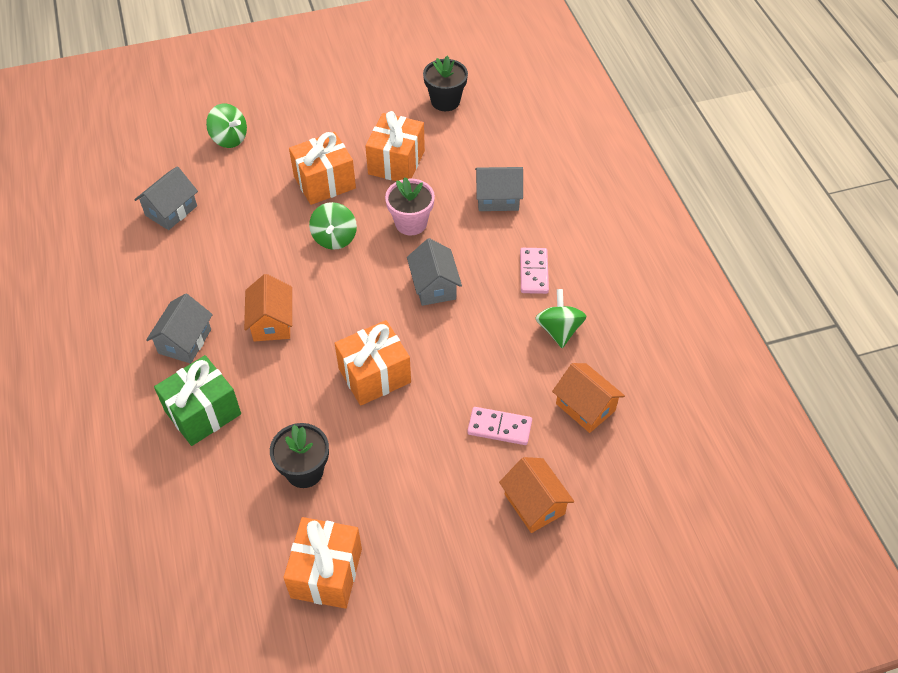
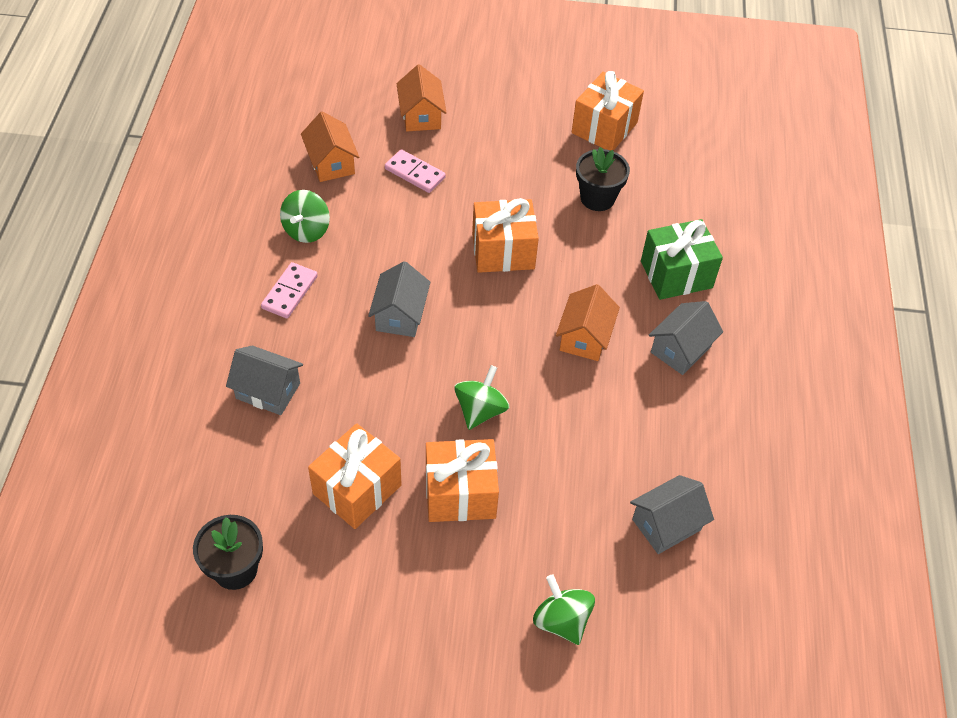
camera: 160 degrees left, 0 degrees up
pink flower pot [385,177,435,236] -> none

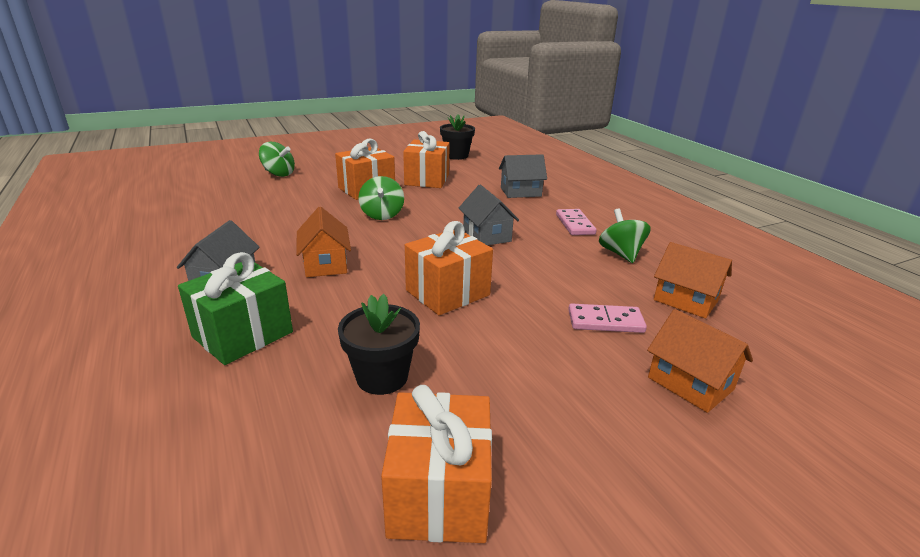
camera: 150 degrees right, 25 degrees down
grey house [630,475,714,554] -> none

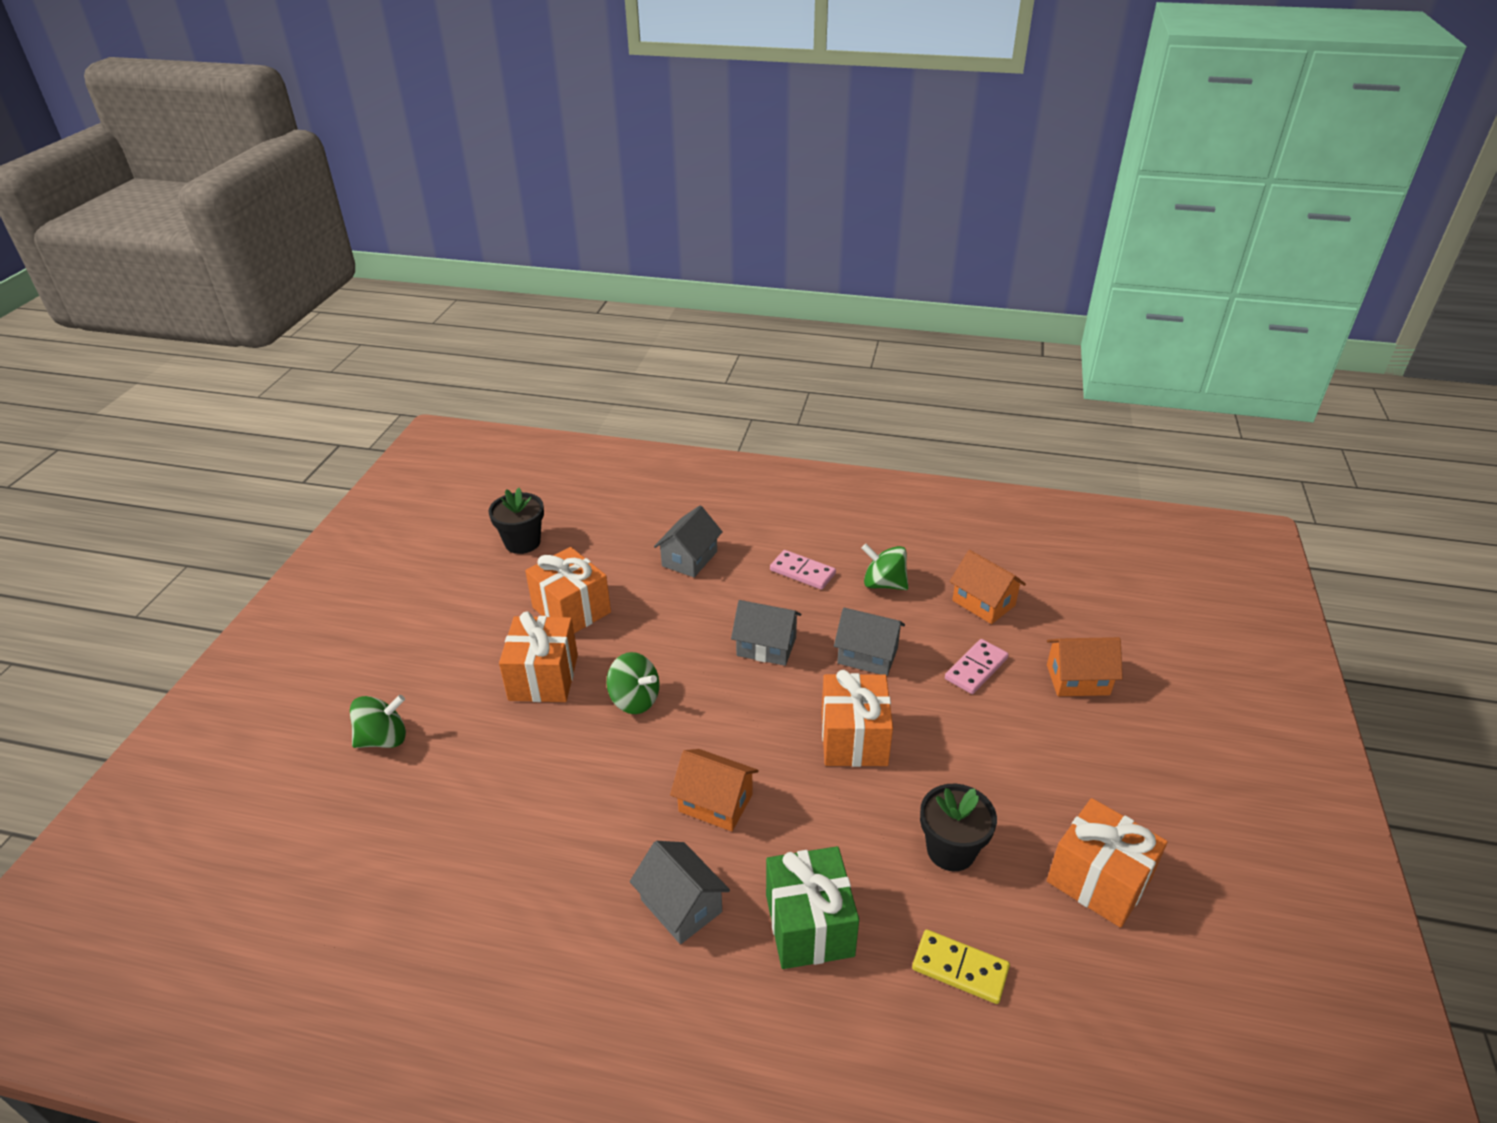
camera: 50 degrees left, 10 degrees up
orange house [654,242,732,318] -> orange house turned 60 degrees clockwise [950,550,1026,624]
none -> grey house [834,608,905,676]
none -> yellow domino [912,929,1010,1004]

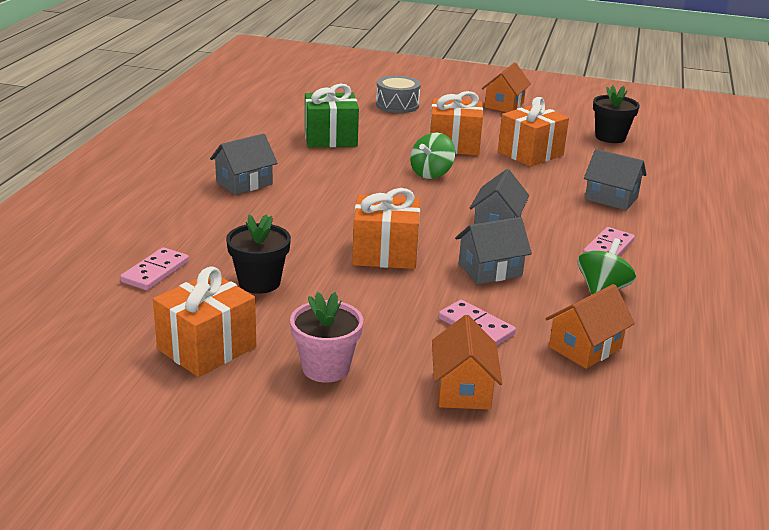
camera: 90 degrees right, 10 degrees down
green spinning top [350,695,406,748] -> grey drum [376,75,421,113]
orange house [670,749,759,831] -> orange house moved to [482,62,531,112]
green gift [766,846,859,969] -> green gift moved to [305,83,359,147]
grey house [834,608,905,676] -> grey house turned 45 degrees clockwise [455,217,532,284]
yellow domino [912,929,1010,1004] -> pink domino [120,247,189,290]
none -> pink flower pot [290,292,363,383]

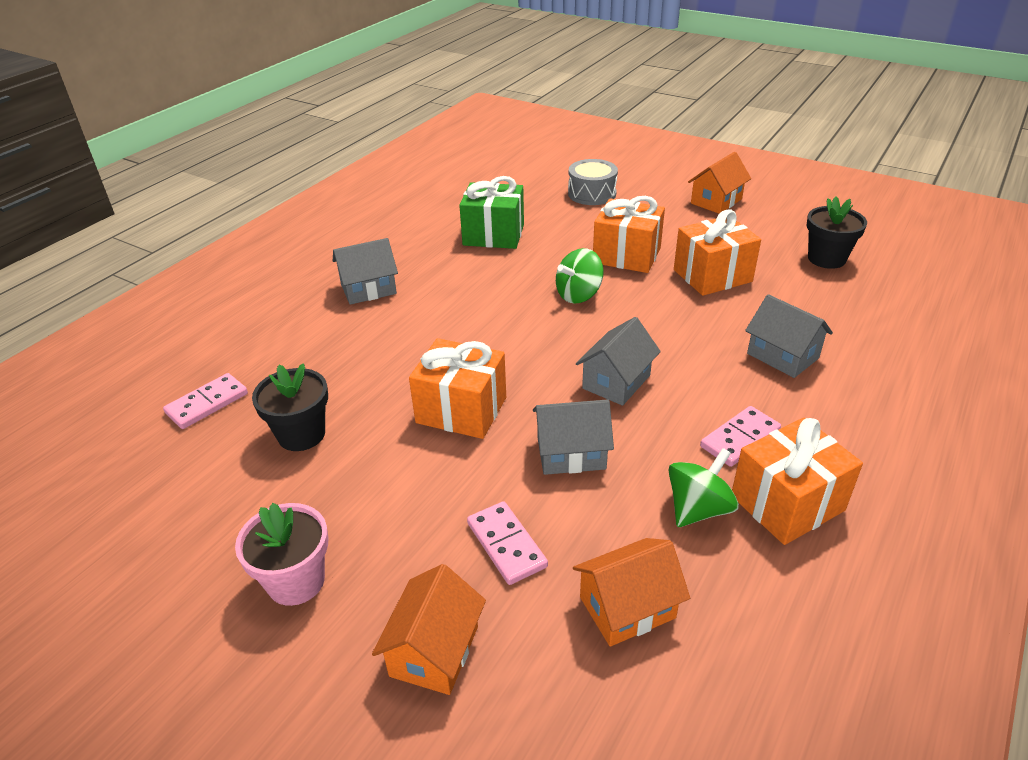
camera: 20 degrees right, 10 degrees up
orange gift [153,267,256,377] -> orange gift moved to [732,418,863,545]

